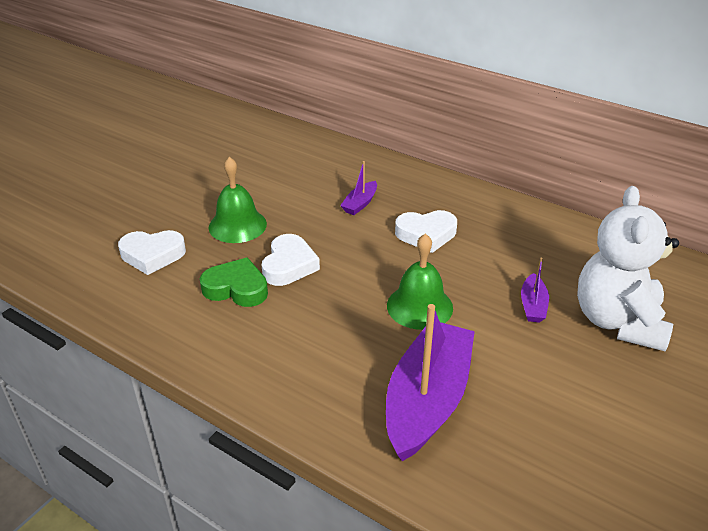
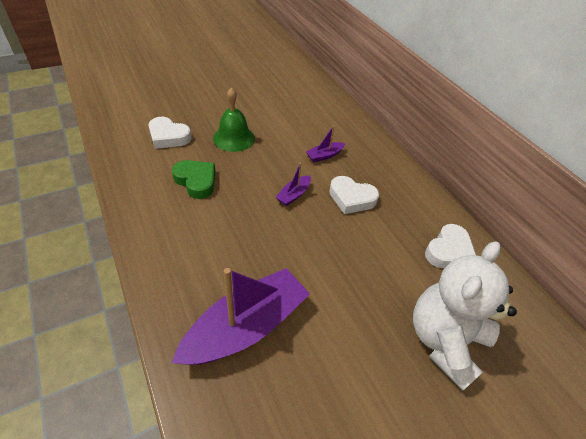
camera: 25 degrees right, 10 degrees up
white heart [262,234,320,286] -> white heart moved to [425,224,476,268]
green bell [387,233,453,330] -> none
purple boat [521,258,549,323] -> purple boat moved to [276,163,311,206]

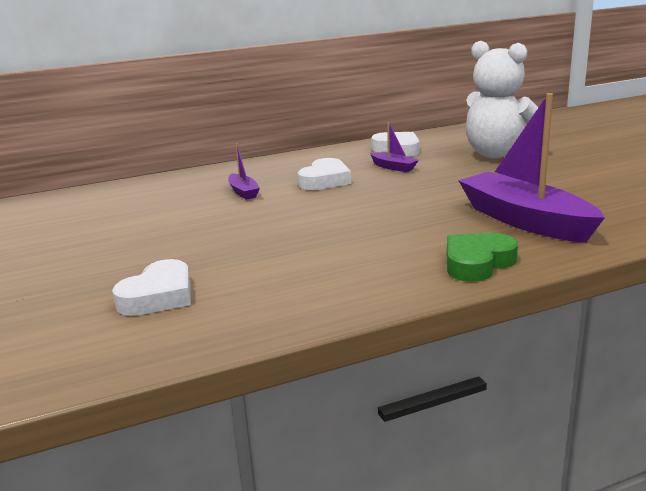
camera: 80 degrees left, 25 degrees down
green heart [172,160,215,199] -> green heart moved to [447,233,518,282]
green bell [213,87,255,152] -> none
purple boat [276,163,311,206] -> purple boat moved to [370,122,419,172]

